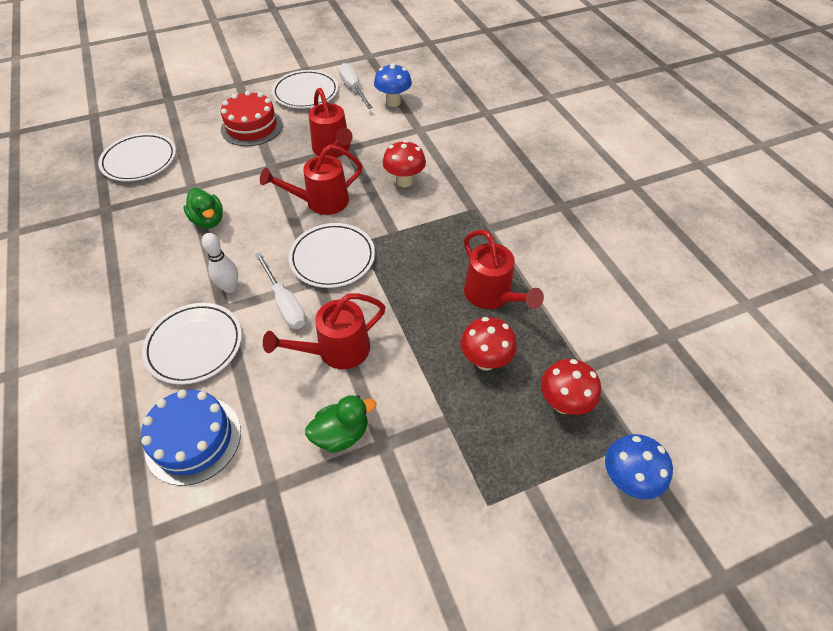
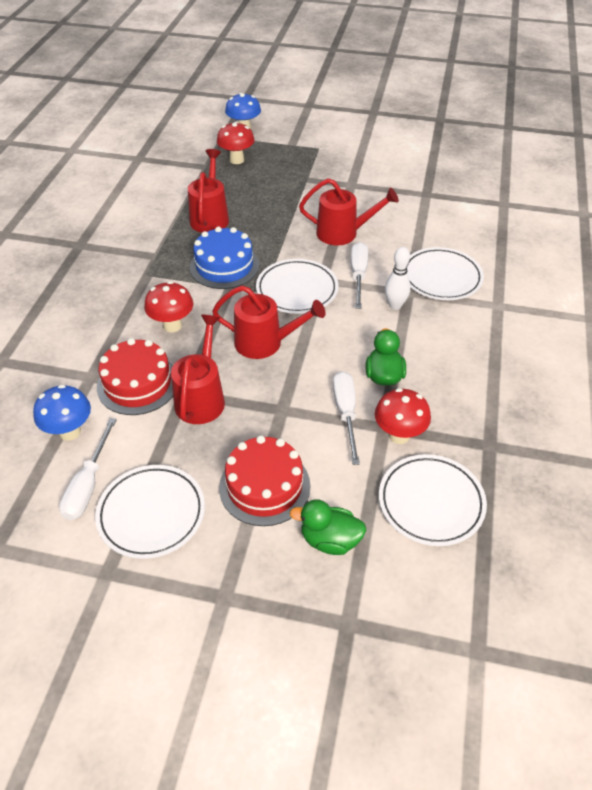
camera: 145 degrees left, 5 degrees down
blue cake [141,389,241,486] -> blue cake moved to [190,226,259,289]
green duck [305,395,376,453] -> green duck moved to [290,499,366,555]
red mushroom [461,317,517,370] -> red mushroom moved to [375,388,431,444]
none -> red cake [97,338,173,415]
none -> white screwdriver [333,371,360,465]

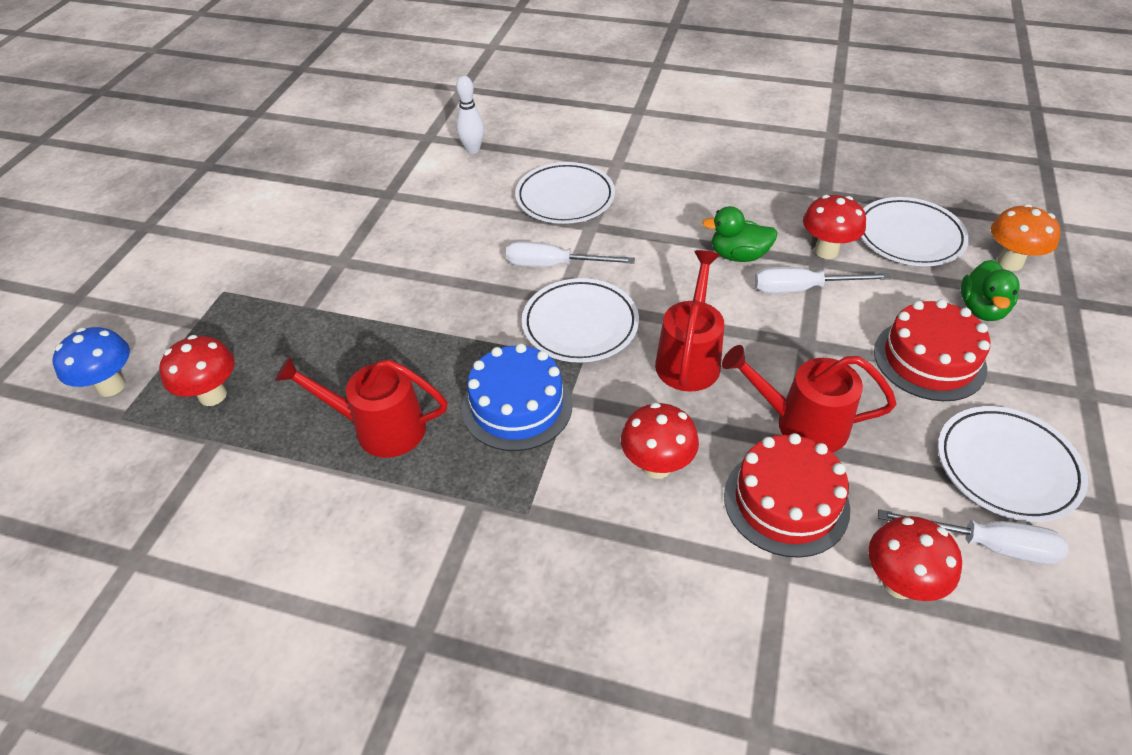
camera: 85 degrees left, 0 degrees up
blue mushroom [33,385,91,441] -> red mushroom [868,516,962,601]
red watering can [299,179,399,245] -> none
white bowling pin [385,247,411,310] -> white bowling pin moved to [456,76,484,154]
none -> orange mushroom [991,204,1061,271]

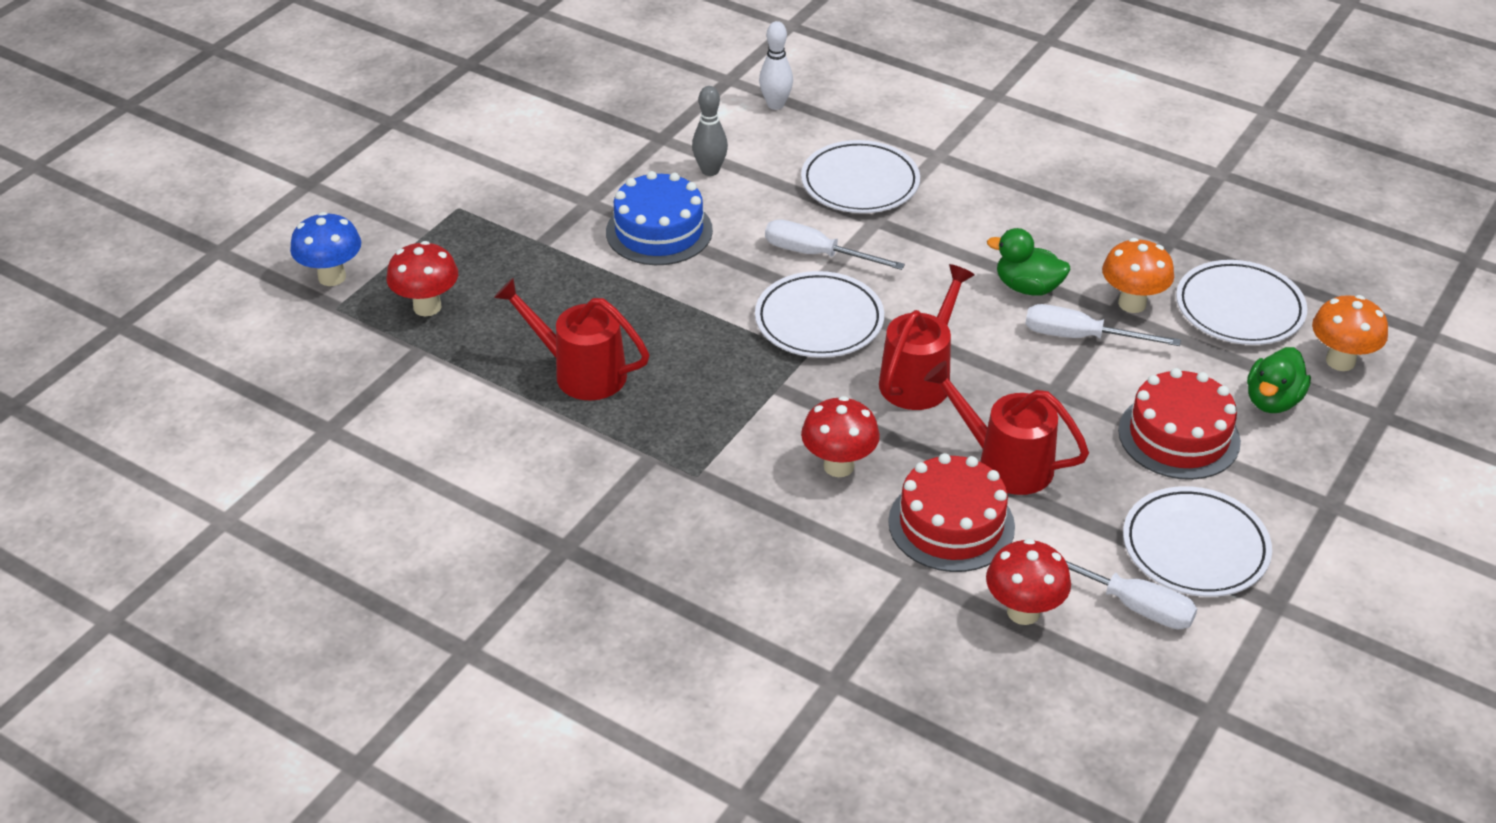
camera: 15 degrees right, 5 degrees down
blue cake [462,343,573,451] -> blue cake moved to [606,171,713,265]
red mushroom [803,195,866,259] -> orange mushroom [1102,238,1174,313]
none -> grey bowling pin [692,86,728,176]

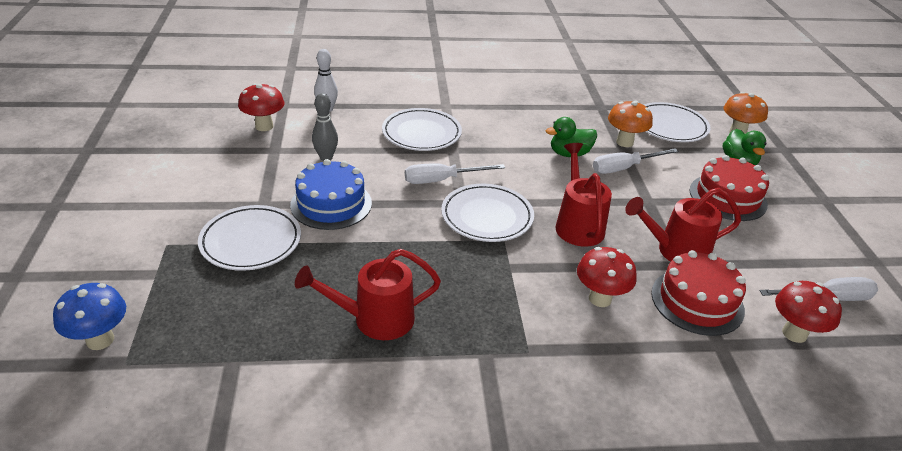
camera: 40 degrees left, 5 degrees down
red mushroom [387,241,458,316] -> red mushroom moved to [238,83,285,131]
white plate [1123,486,1272,597] -> white plate moved to [198,205,301,271]

